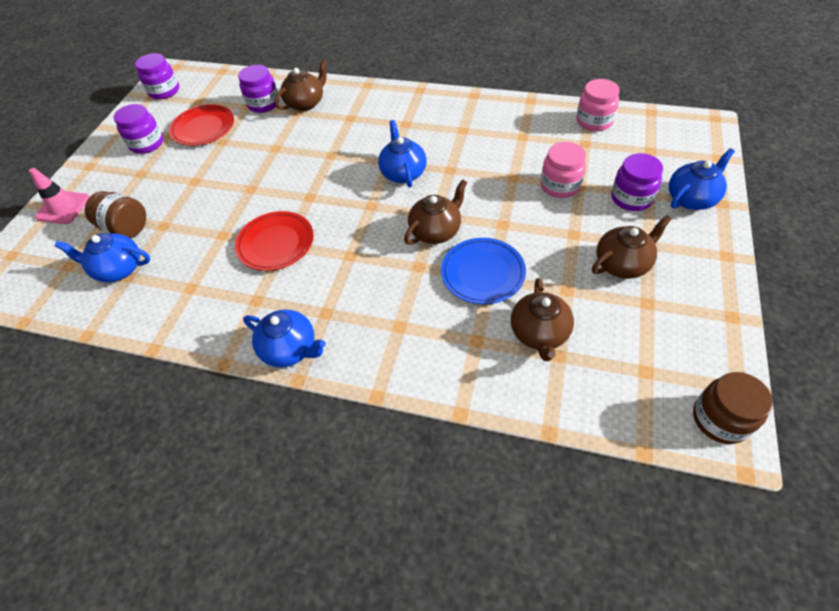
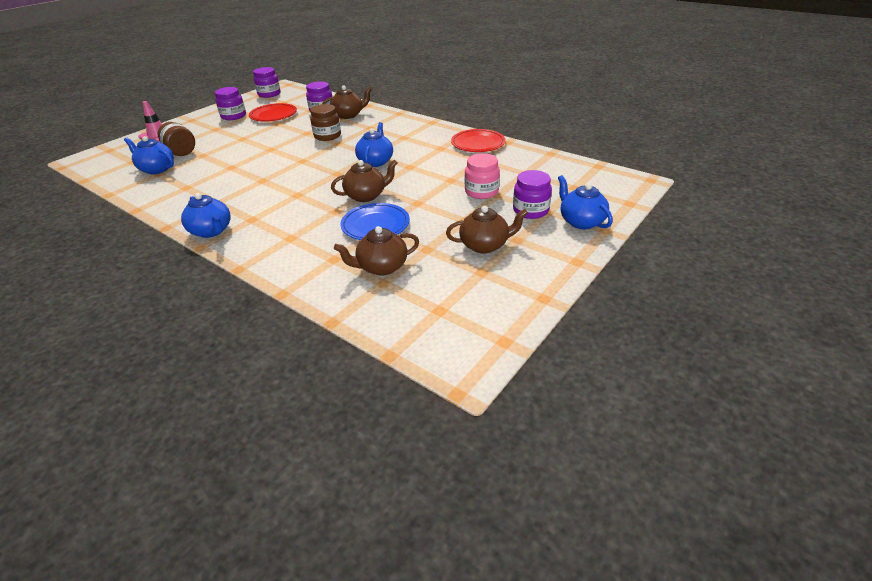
camera: 20 degrees right, 15 degrees down
red plate [235,211,314,271] -> red plate moved to [451,129,506,152]
brown teapot [511,278,574,361] -> brown teapot turned 45 degrees clockwise [334,226,419,276]
pink jar [577,79,620,131] -> none
blue teapot [669,148,735,210] -> blue teapot turned 105 degrees counterclockwise [558,175,613,229]
brown jar [693,372,773,444] -> brown jar moved to [310,104,341,141]

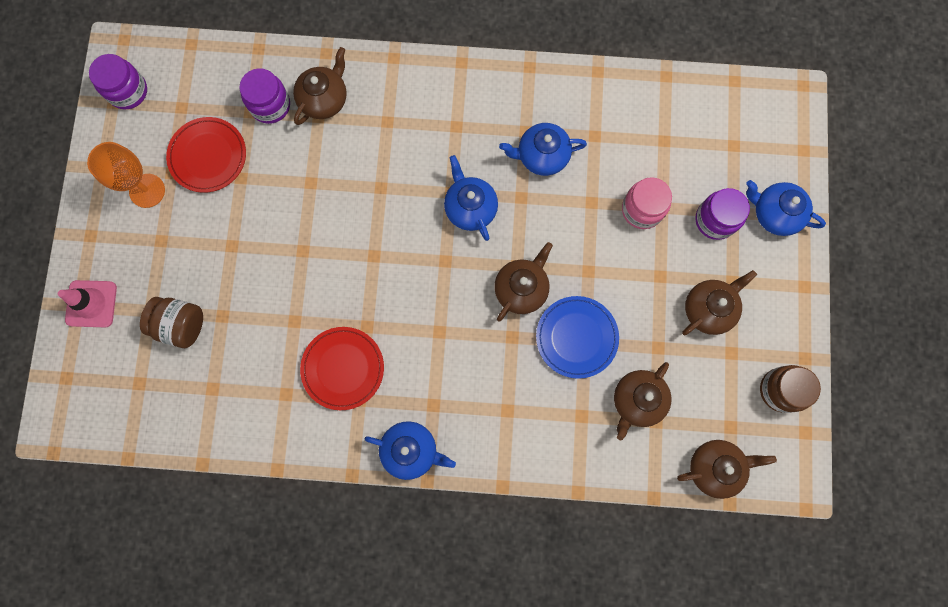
camera: 35 degrees left, 40 degrees up
blue teapot [124,136,174,175] -> blue teapot moved to [499,123,587,176]
purple jar [215,87,246,120] -> orange goblet [87,142,165,208]
brown jar [310,104,341,141] -> brown jar moved to [760,365,821,413]
red plate [451,129,506,152] -> red plate moved to [300,327,384,410]
none -> brown teapot [677,440,777,499]

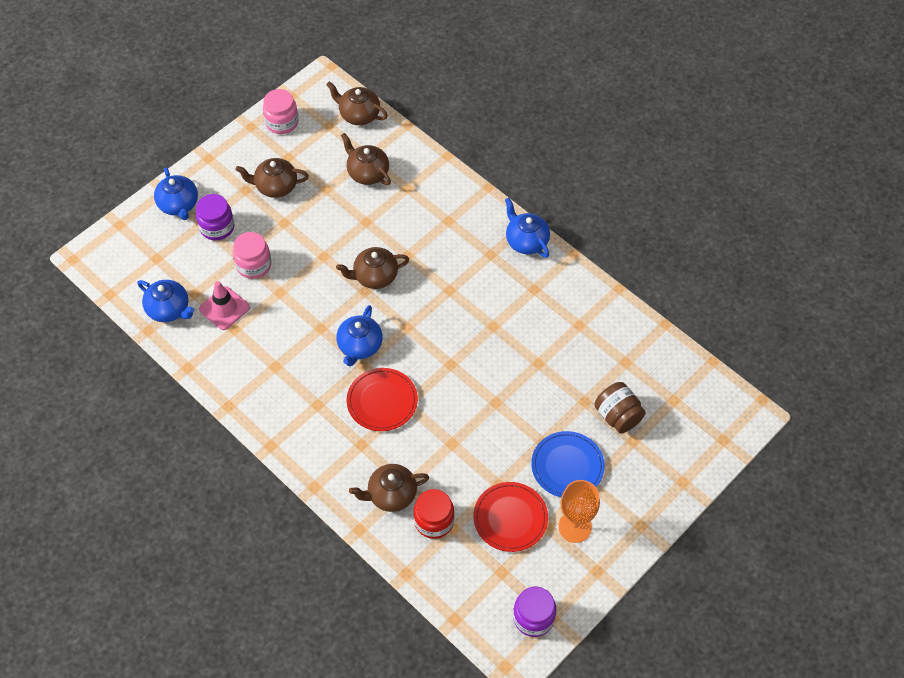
camera: 140 degrees left, 20 degrees down
pink traffic cone [58,280,117,327] -> pink traffic cone moved to [199,281,250,330]
purple jar [239,68,290,124] -> red jar [414,489,454,539]
red plate [300,327,384,410] -> red plate moved to [347,368,418,431]
blue teapot [499,123,587,176] -> blue teapot moved to [137,280,195,322]
blue plate [536,296,619,379] -> blue plate moved to [531,431,605,497]
brown teapot [614,362,671,440] -> brown teapot turned 120 degrees counterclockwise [341,133,391,185]
brown jar [760,365,821,413] -> pink jar [263,89,299,134]

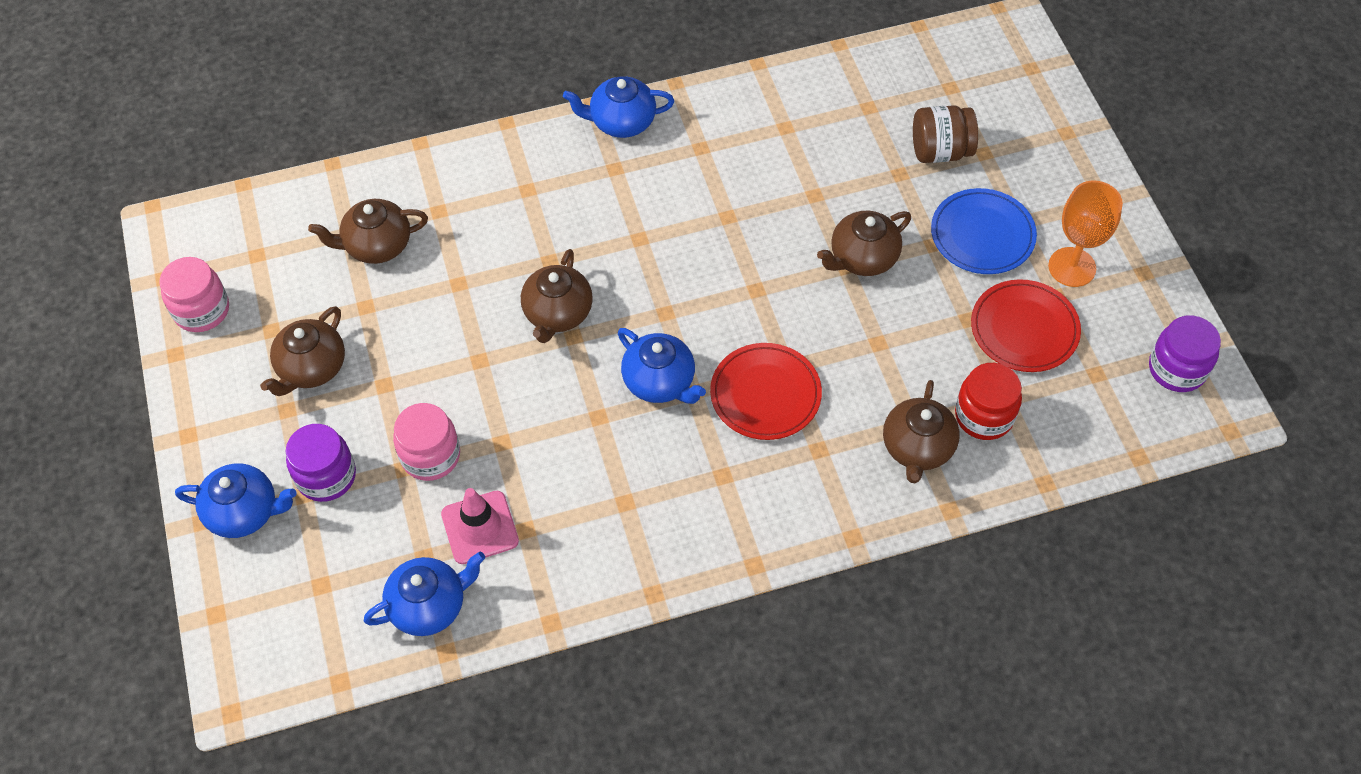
camera: 60 degrees left, 0 degrees up
brown teapot [326,81,388,125] -> brown teapot moved to [817,211,911,276]

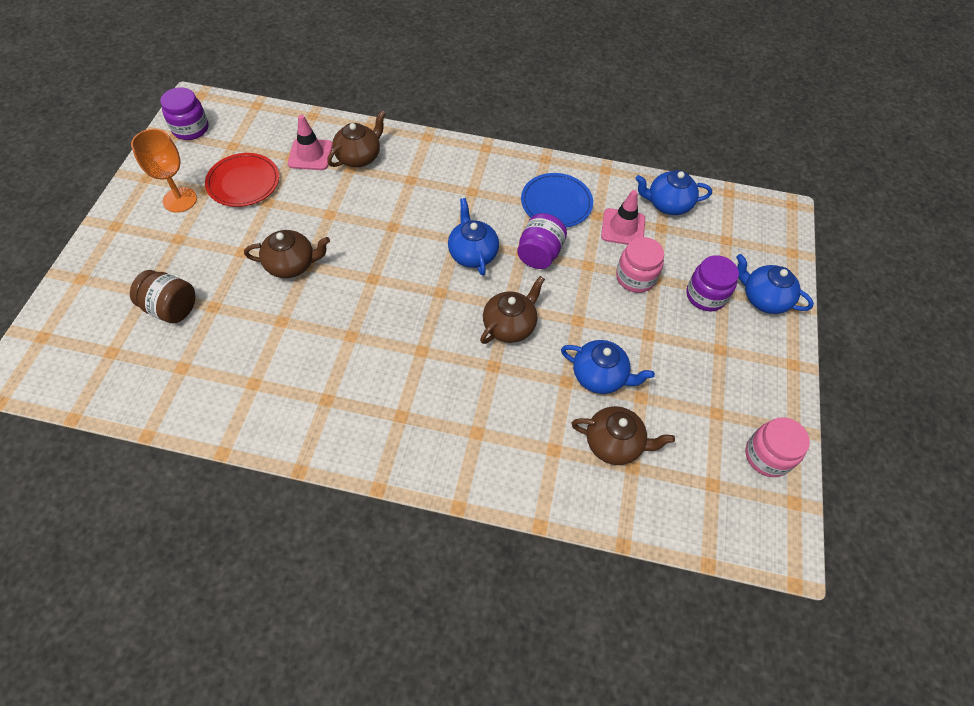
camera: 155 degrees left, 0 degrees up
brown teapot [260,306,345,396] -> none
blue teapot [563,76,674,138] -> blue teapot moved to [561,340,655,394]
red plate [710,343,822,440] -> none
blue plate [931,188,1037,274] -> blue plate moved to [521,173,593,227]
red jar [955,363,1022,440] -> pink traffic cone [288,115,332,170]
none -> purple jar [517,213,567,269]

